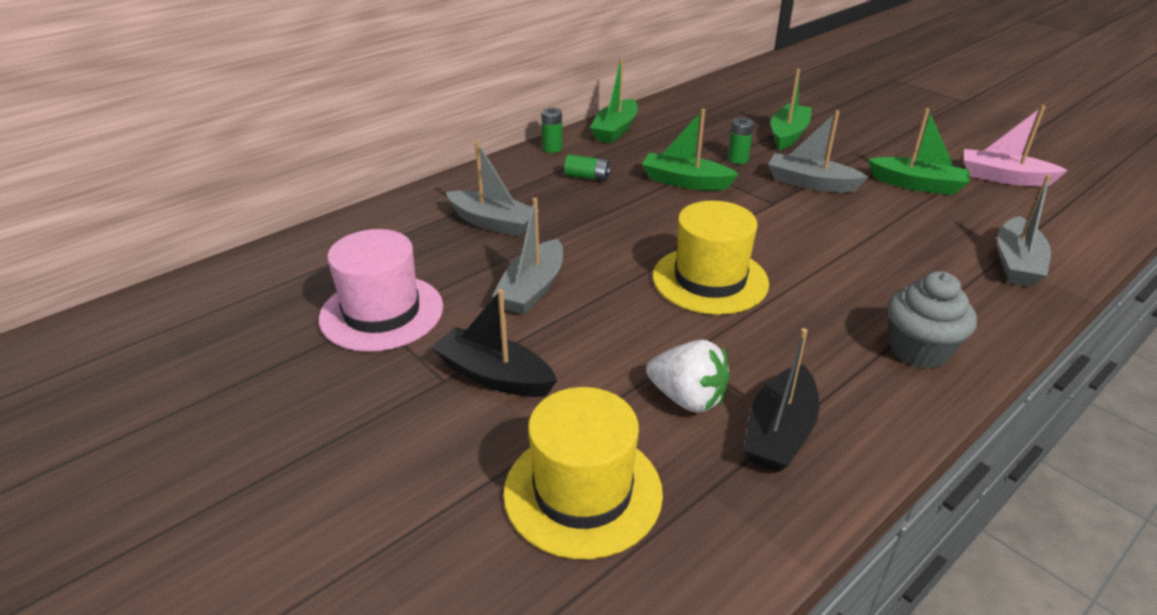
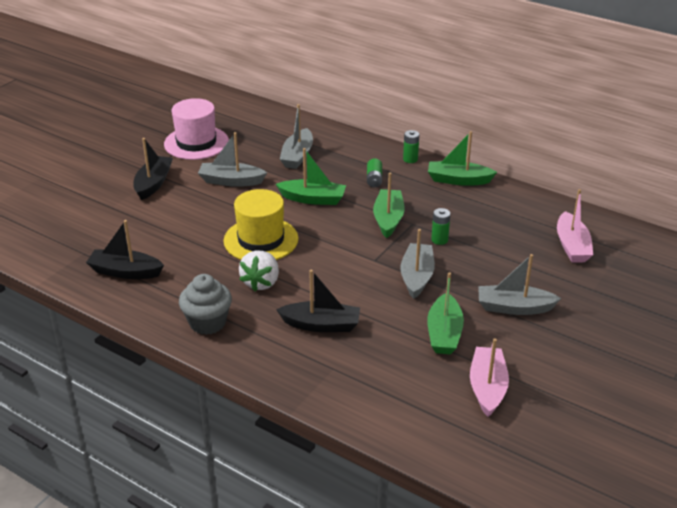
camera: 75 degrees right, 0 degrees up
yellow hat [503,387,663,559] -> none
white strawberry [646,340,730,413] -> white strawberry moved to [239,251,279,291]
green boat [771,69,812,150] -> green boat moved to [276,148,346,205]
grey boat [998,175,1051,287] -> grey boat moved to [478,254,561,315]
none -> black boat [276,270,360,332]
none -> pink boat [557,189,593,263]

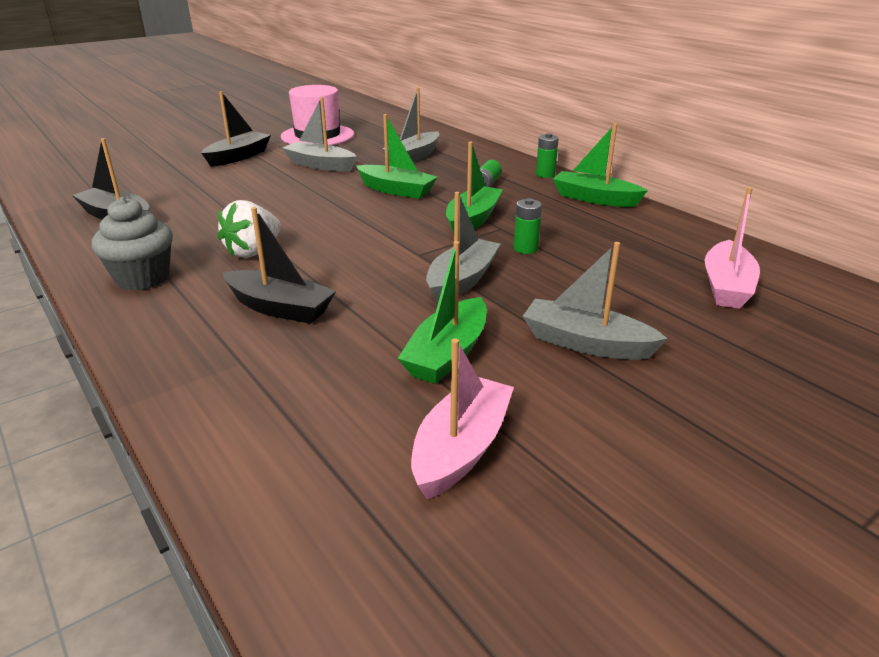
camera: 20 degrees right, 5 degrees down
yellow hat [223,189,298,260] -> none

